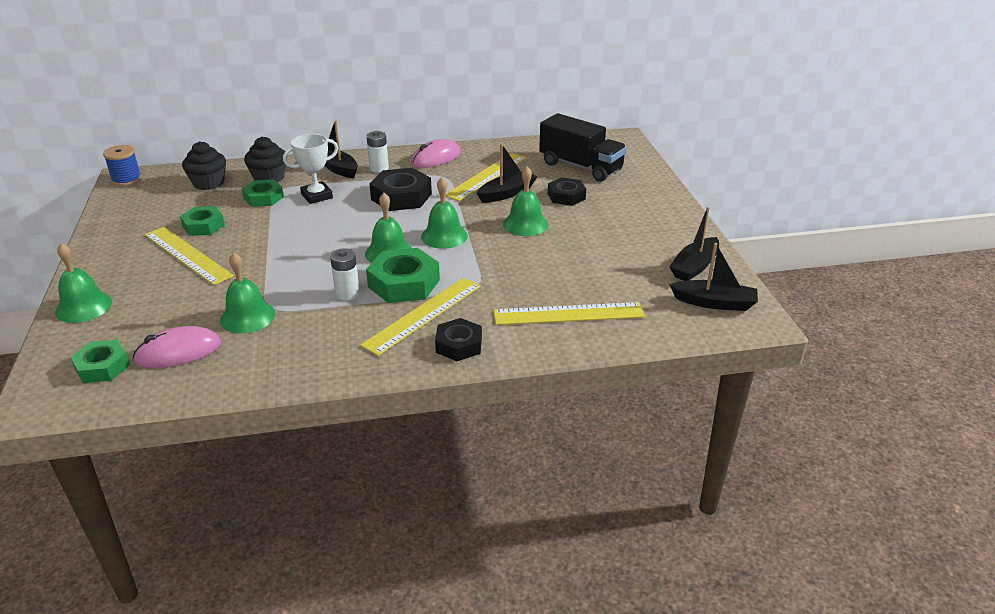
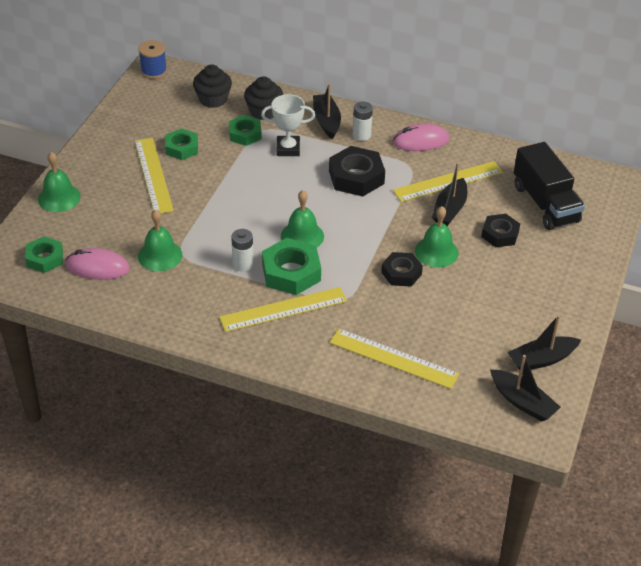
camera: 30 degrees right, 10 degrees up
green bell [421,177,468,249] -> none
black nut [435,318,482,361] -> black nut moved to [381,252,423,287]
black boat [477,144,537,203] -> black boat turned 120 degrees clockwise [432,162,467,226]

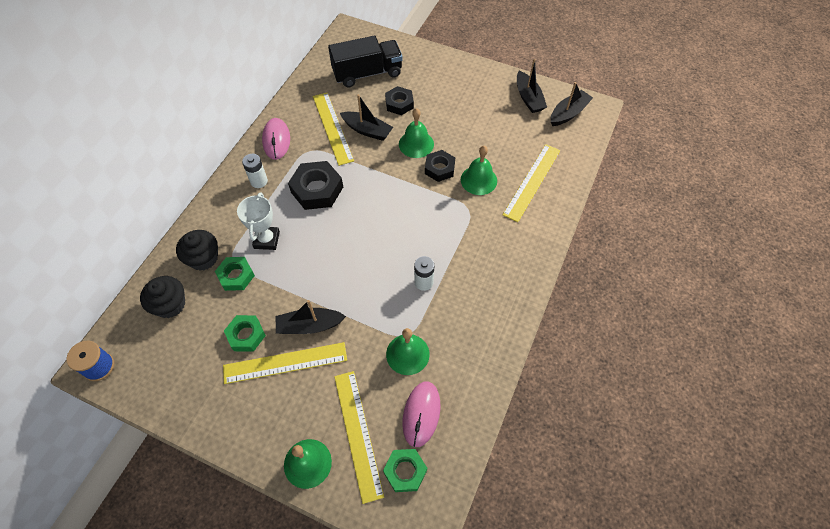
camera: 85 degrees left, 15 degrees up
yellow ruler [219,287,347,332] -> yellow ruler moved to [334,371,384,504]
green nut [262,238,321,295] -> none
green bell [281,190,324,247] -> green bell moved to [461,146,497,195]
black boat [313,83,341,139] -> black boat moved to [276,300,346,334]

